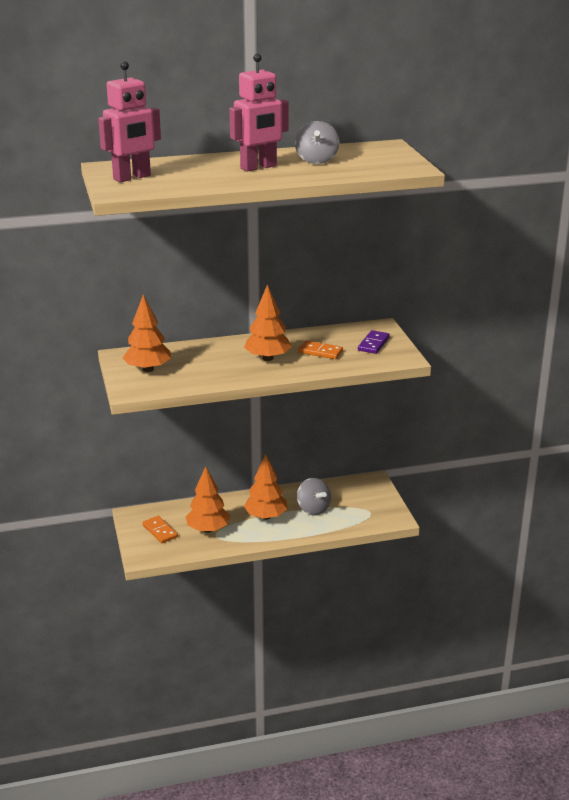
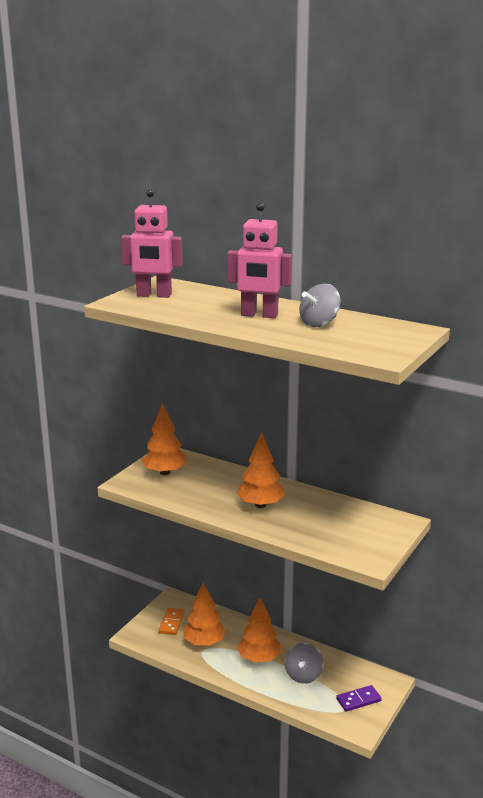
camera: 45 degrees right, 5 degrees down
orange domino [298,340,343,359] -> none
purple domino [358,330,390,354] -> purple domino moved to [336,685,382,712]

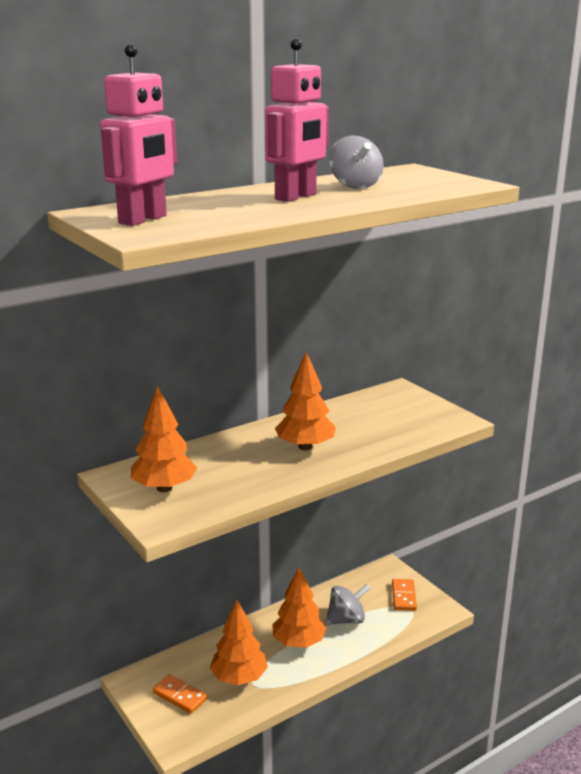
camera: 65 degrees left, 0 degrees up
grey spinning top [285,643,324,684] -> grey spinning top turned 60 degrees counterclockwise [326,584,370,625]
purple domino [336,685,382,712] -> orange domino [392,579,417,611]

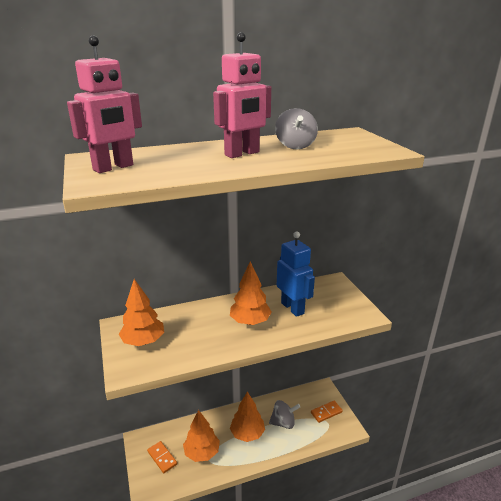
camera: 15 degrees right, 5 degrees up
orange domino [392,579,417,611] -> orange domino turned 45 degrees clockwise [311,401,343,423]
none -> blue robot [277,232,315,317]

